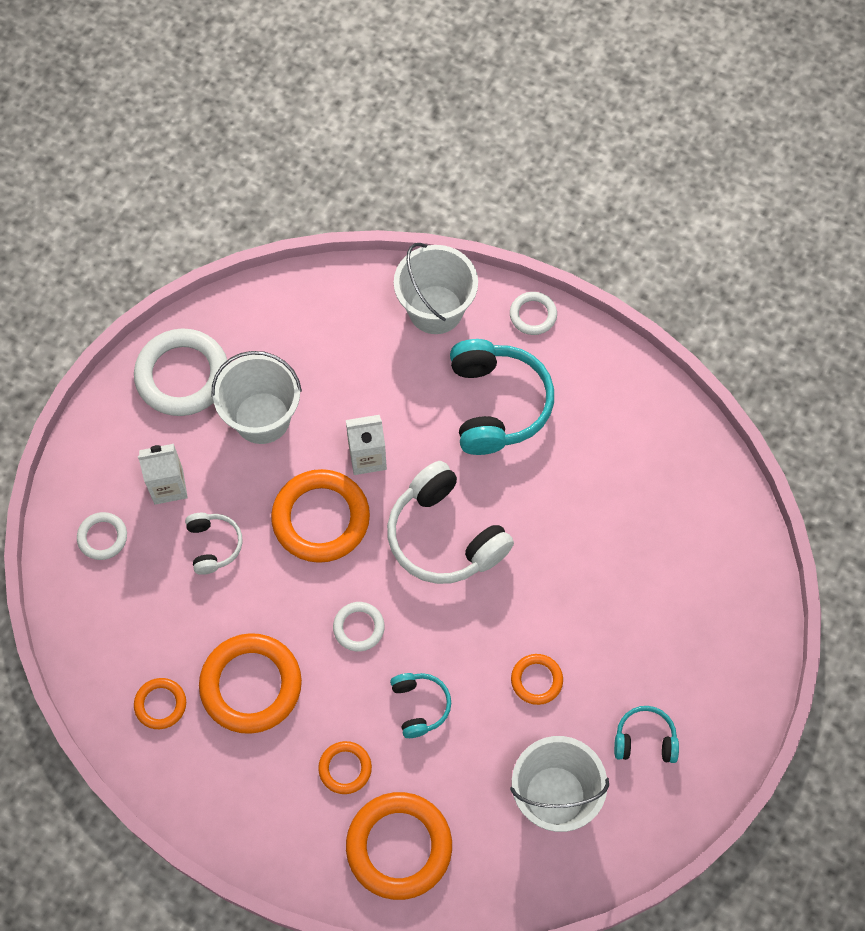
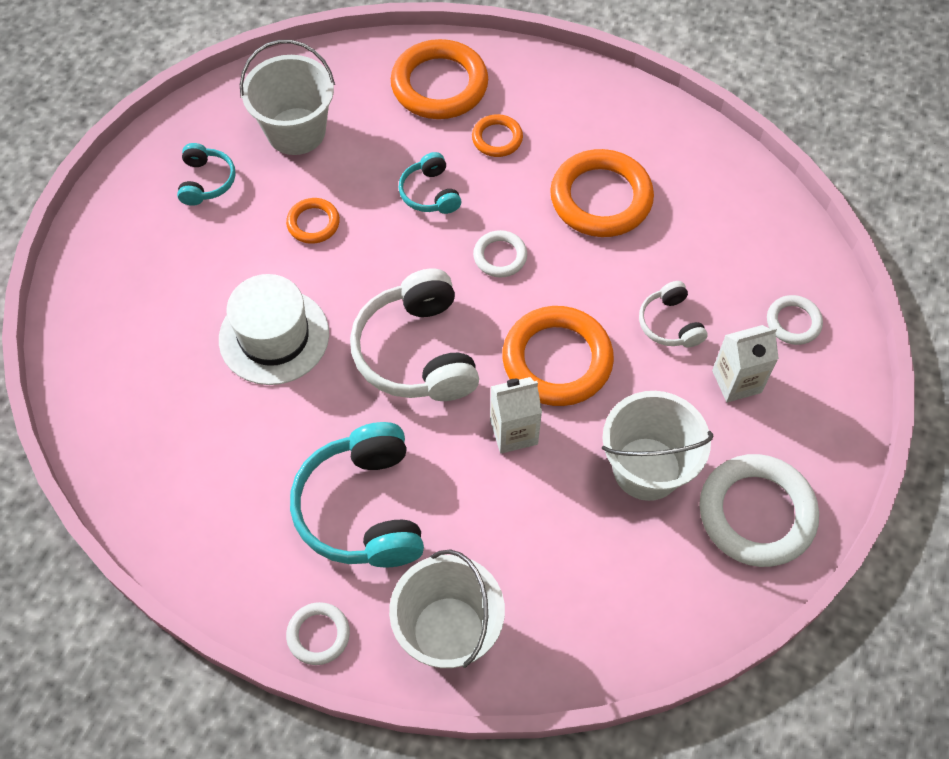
camera: 175 degrees right, 5 degrees down
orange ring [134,678,186,729] -> none
white headphones [387,461,514,584] -> white headphones turned 150 degrees counterclockwise [350,269,479,401]
turquoise headphones [614,706,679,763] -> turquoise headphones turned 90 degrees counterclockwise [177,143,236,206]
none -> white hat [219,274,329,385]

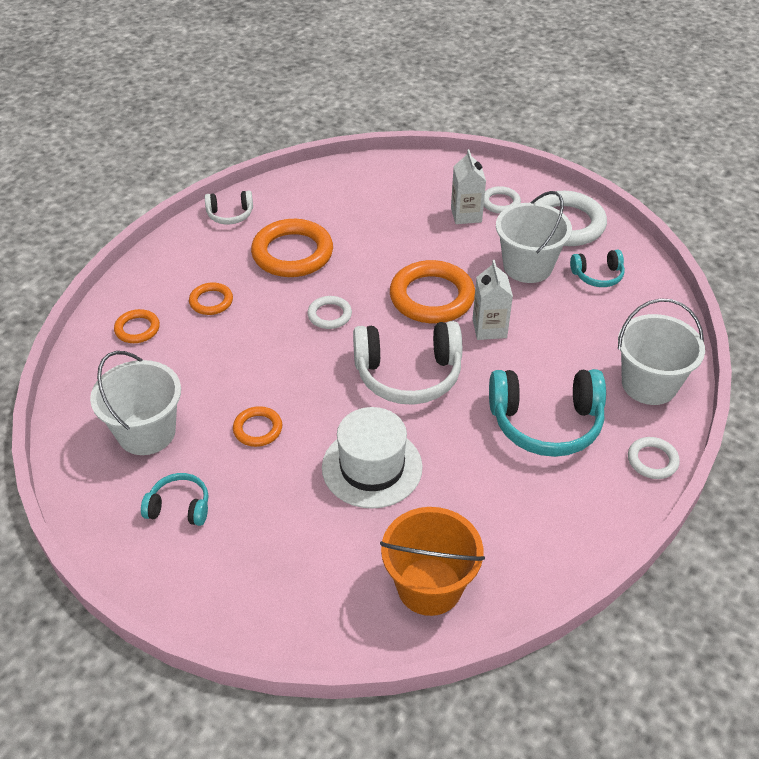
camera: 80 degrees left, 15 degrees down
orange ring [391,39,488,119] -> orange ring [114,309,160,343], size x0.51
turquoise headphones [399,152,461,214] -> turquoise headphones moved to [570,250,625,287]
white headphones [639,281,708,348] -> white headphones moved to [205,191,253,224]
white ring [767,295,823,345] -> white ring moved to [484,186,521,214]
none -> orange bucket [380,507,485,616]

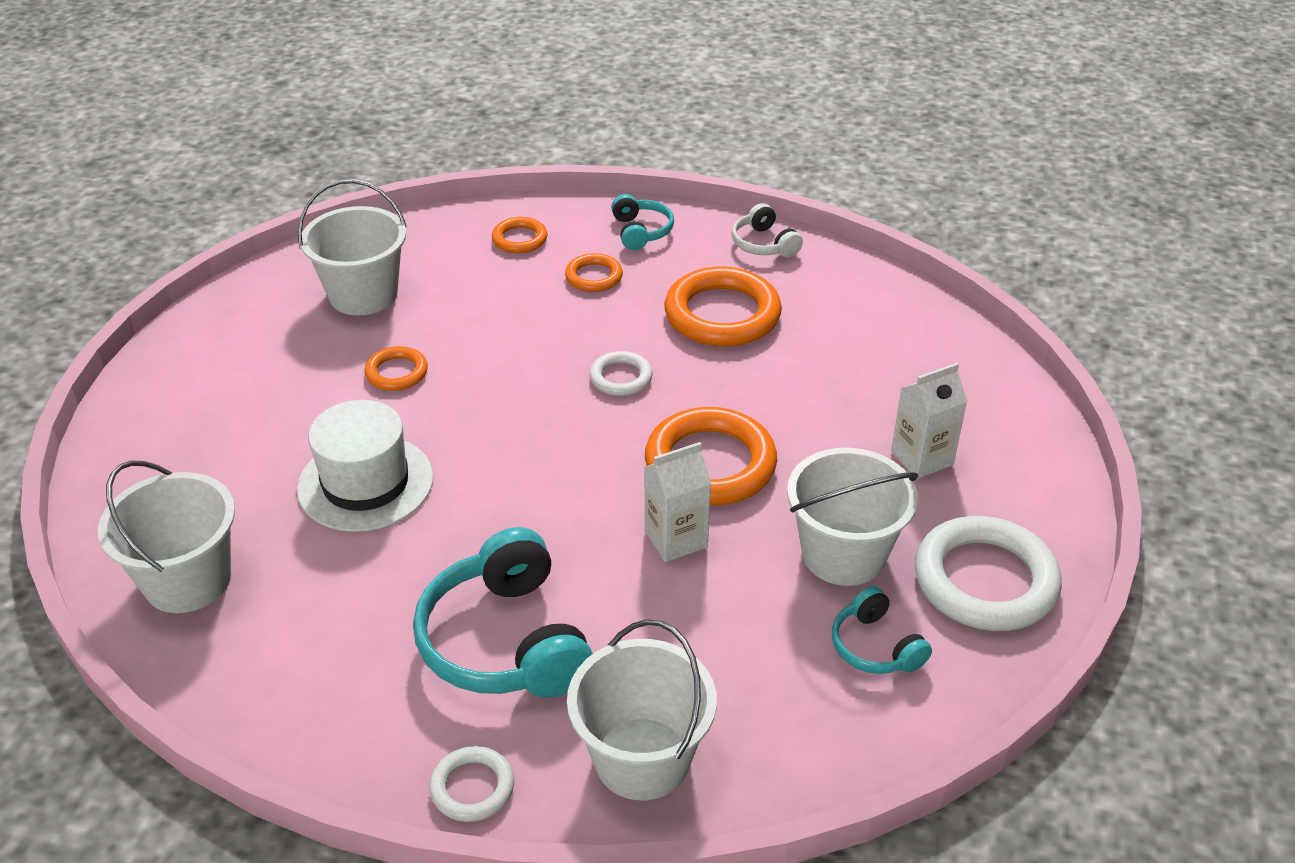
camera: 70 degrees right, 5 degrees down
turquoise headphones [141,473,208,526] -> turquoise headphones moved to [611,194,674,250]
white headphones [353,321,462,405] -> none
orange bucket [380,507,485,616] -> white bucket [98,461,235,613]
white ring [484,186,521,214] -> none

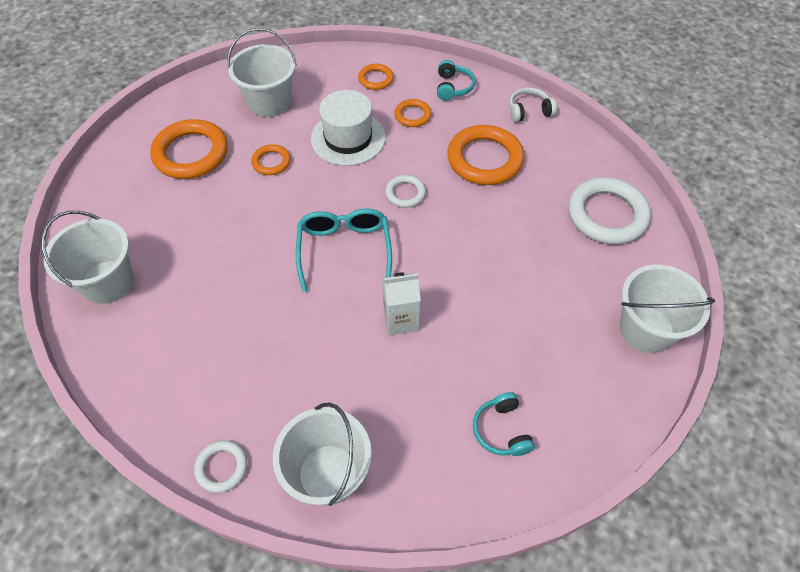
camera: 15 degrees right, 15 degrees up
white hat [297,400,433,532] -> white hat moved to [311,90,386,166]
turquoise headphones [413,527,593,698] -> none
orange ring [645,407,777,506] -> orange ring moved to [150,119,228,179]
white headphones [732,203,803,257] -> white headphones turned 90 degrees clockwise [509,87,557,122]
white bucket [787,448,918,586] -> white bucket moved to [620,264,715,353]
white carton [891,363,967,479] -> none
white ring [915,516,1062,631] -> white ring moved to [568,177,651,244]
none -> turquoise glasses [296,209,392,292]

